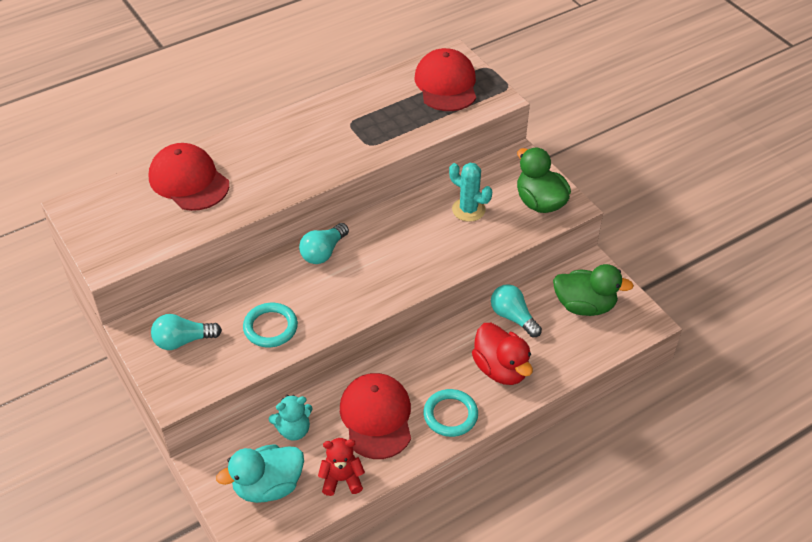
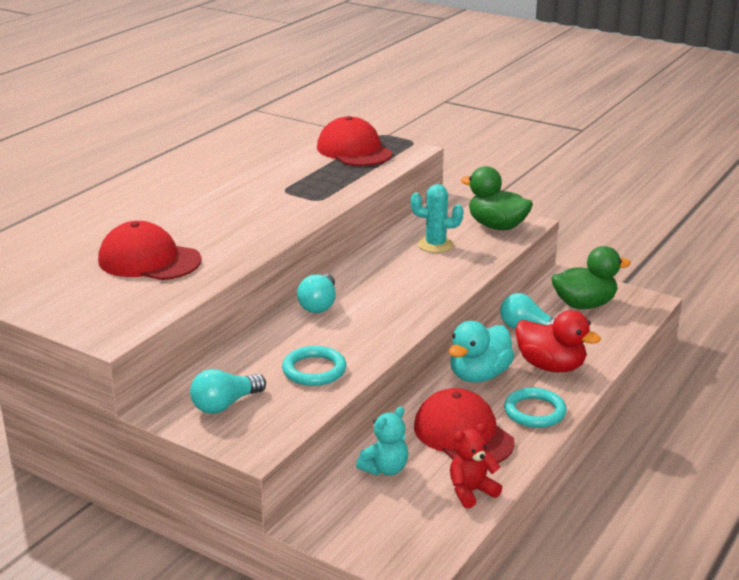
camera: 25 degrees left, 20 degrees down
turquoise duck [216,444,304,503] -> turquoise duck moved to [449,321,515,382]

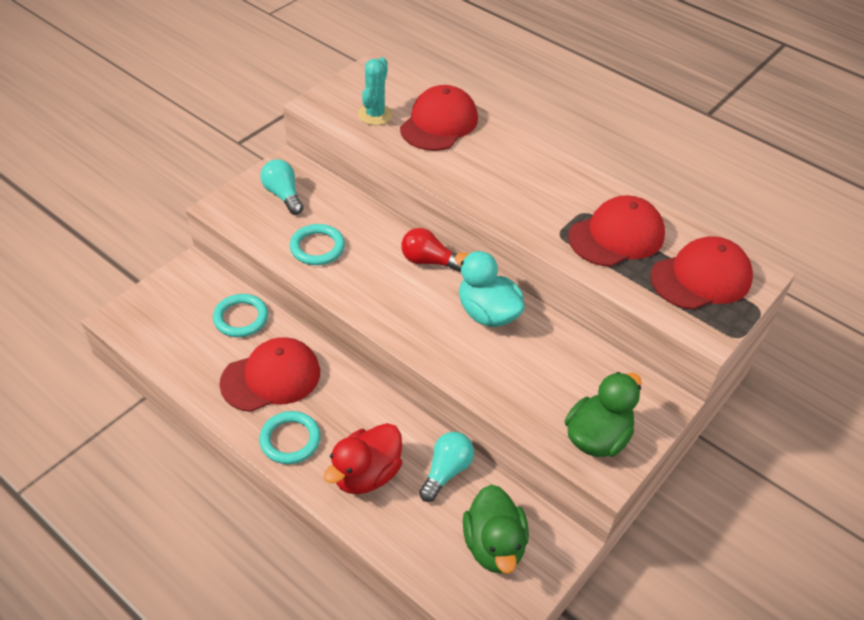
camera: 95 degrees right, 20 degrees up
turquoise light bulb [297,274,336,313] -> red light bulb [401,228,461,272]
turquoise teddy bear [356,407,408,476] -> turquoise ring [213,294,268,337]
turquoise cactus [411,184,464,253] -> turquoise cactus moved to [358,57,393,125]
turquoise duck [449,321,515,382] -> turquoise duck moved to [455,251,525,327]
red teddy bear [450,423,502,508] -> none
none -> red cap [568,195,665,267]

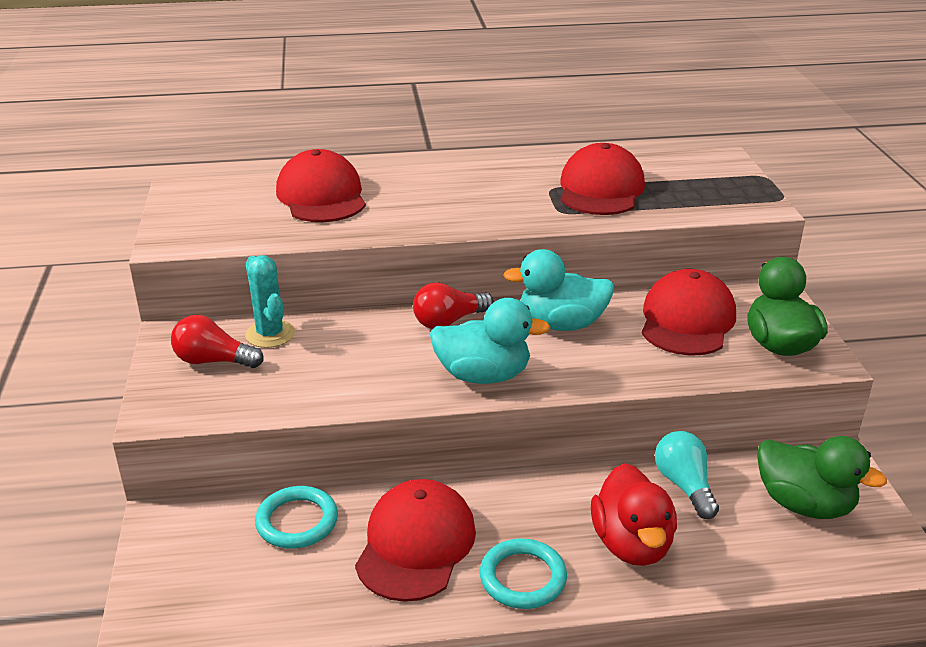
camera: 45 degrees left, 15 degrees down
turquoise light bulb [260,159,303,215] -> red light bulb [171,315,264,368]
turquoise ring [290,224,345,265] -> none
turquoise cactus [358,57,393,125] -> turquoise cactus moved to [245,255,295,348]
red cap [650,236,753,310] -> red cap moved to [642,269,736,356]
none -> turquoise duck [430,298,551,384]

